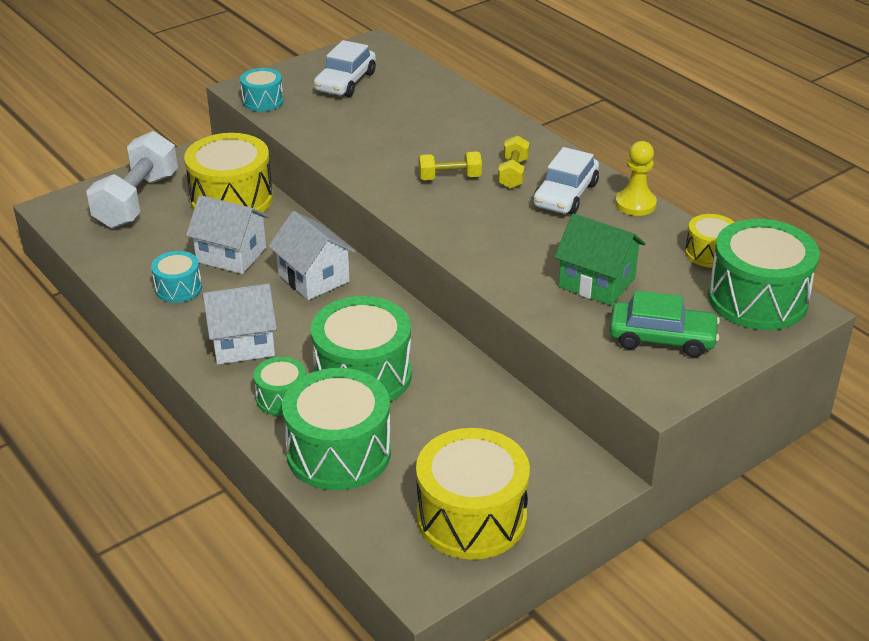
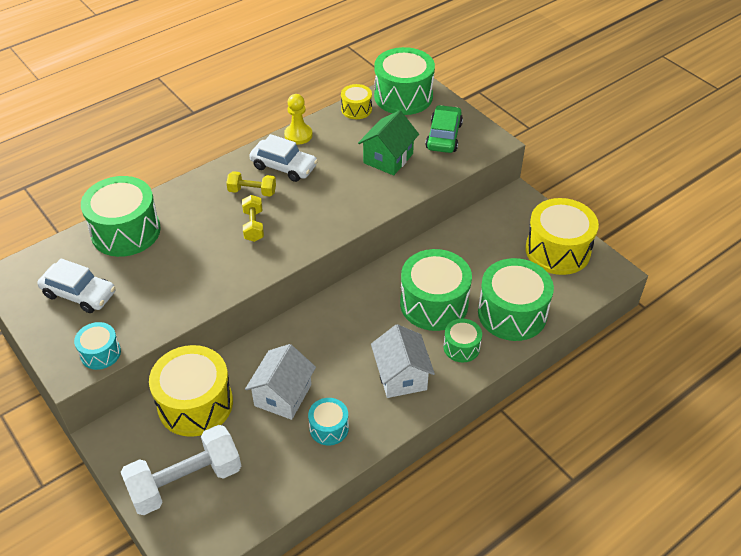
camera: 90 degrees left, 10 degrees up
white dumbbell [86,131,178,228] -> white dumbbell turned 45 degrees counterclockwise [121,425,241,515]
white house [268,211,356,300] -> none
none -> green drum [81,176,161,257]

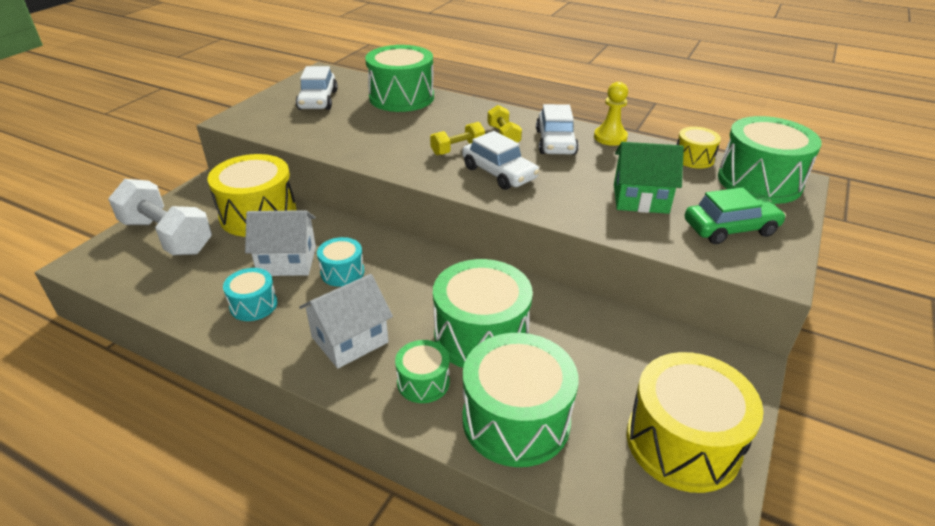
camera: 65 degrees right, 10 degrees down
turquoise drum [74,322,121,370] -> turquoise drum moved to [317,237,365,287]
none -> white car [462,131,539,190]

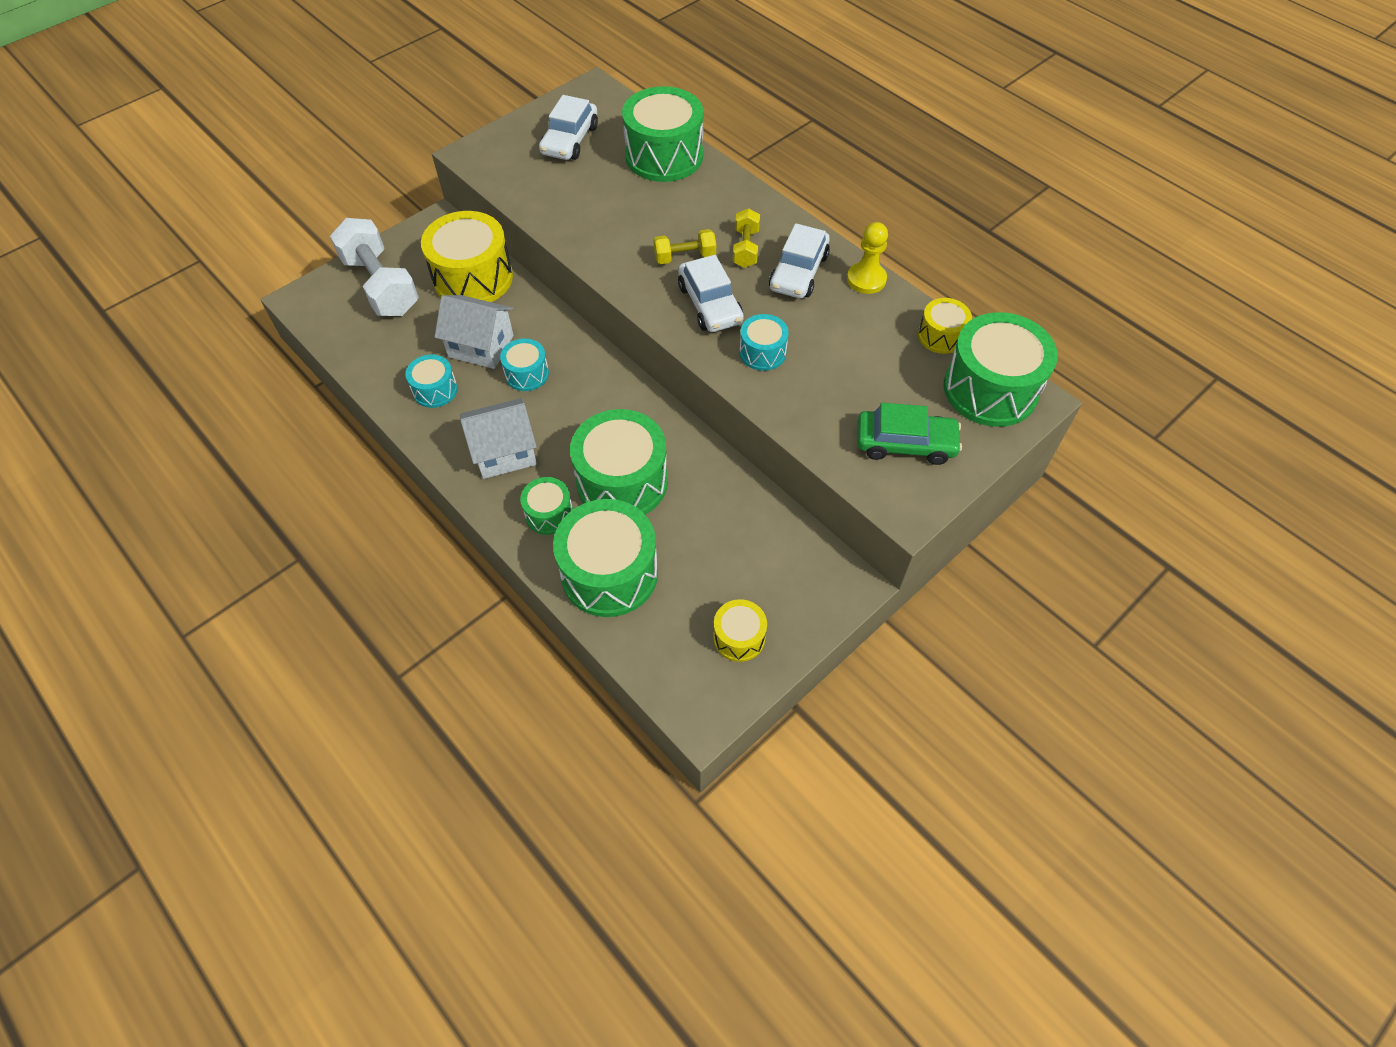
camera: 20 degrees right, 20 degrees up
green house [614,142,684,214] -> none
yellow drum [627,352,763,493] -> yellow drum [713,599,767,662], size x0.52
none -> turquoise drum [739,314,789,371]

